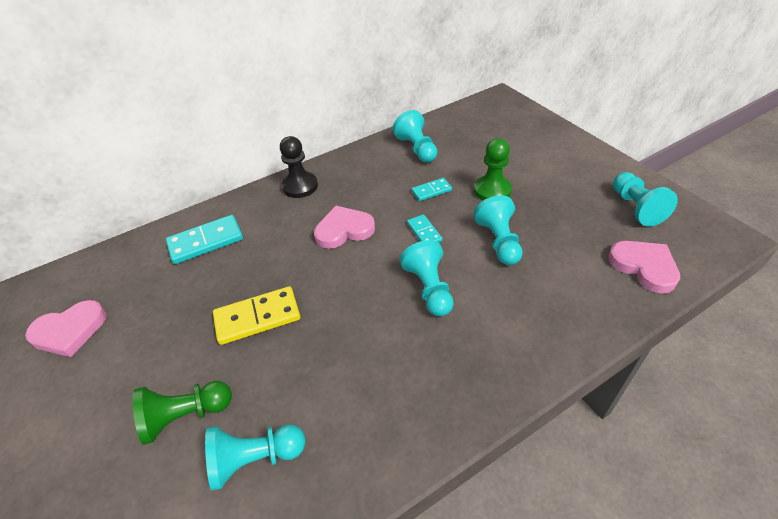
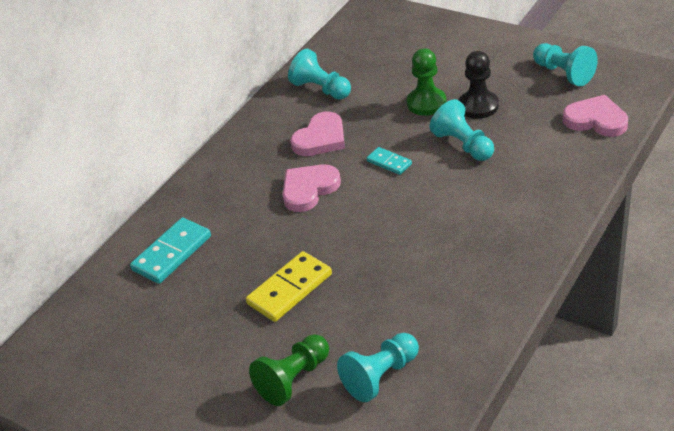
camera: 25 degrees left, 5 degrees down
pink heart [25,300,106,357] -> pink heart moved to [291,111,345,156]
black pawn [280,136,318,198] -> black pawn moved to [459,51,499,119]
turquoise pawn [400,240,454,316] -> none
turquoise domino [412,178,452,201] -> none

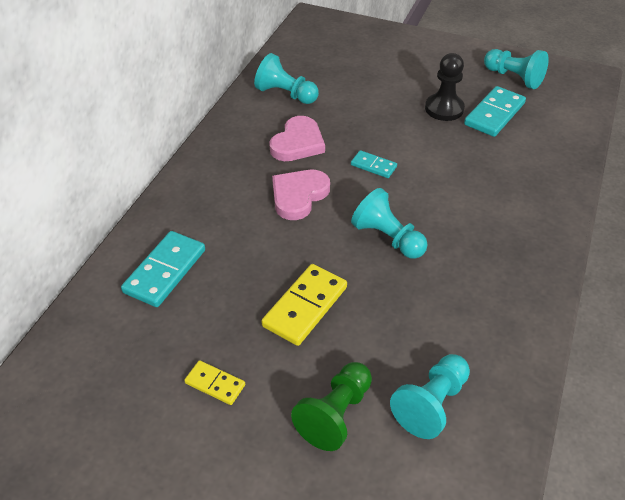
camera: 15 degrees left, 5 degrees up
green pawn [407,49,446,116] -> none
turquoise pawn [430,99,494,161] -> turquoise pawn moved to [351,188,428,259]
pink heart [563,95,628,137] -> none
none -> yellow domino [184,360,245,405]
none -> turquoise domino [464,86,526,137]

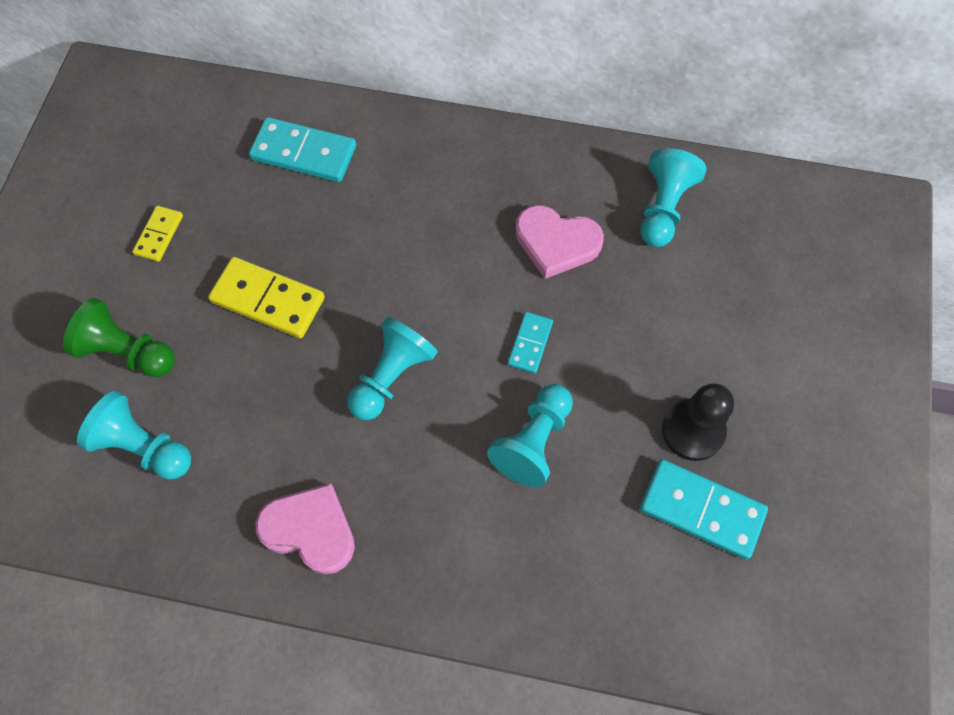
camera: 80 degrees right, 20 degrees up
pink heart [272,170,330,220] -> pink heart moved to [255,483,355,574]
turquoise pawn [484,49,549,89] -> turquoise pawn moved to [487,384,573,487]

